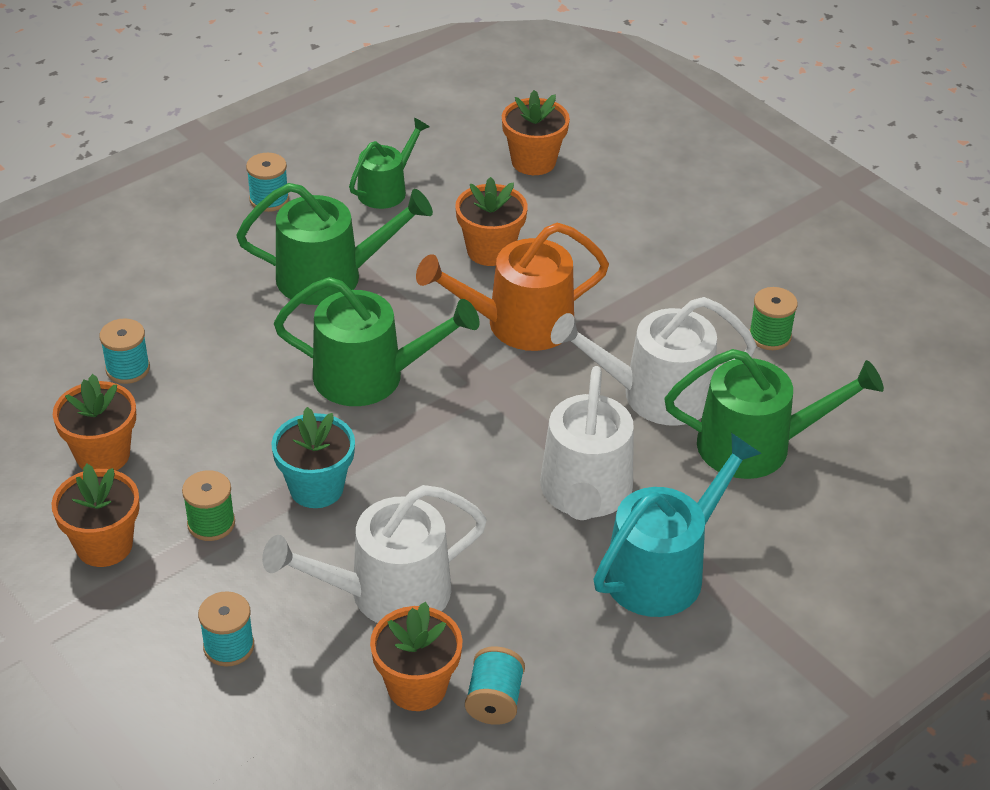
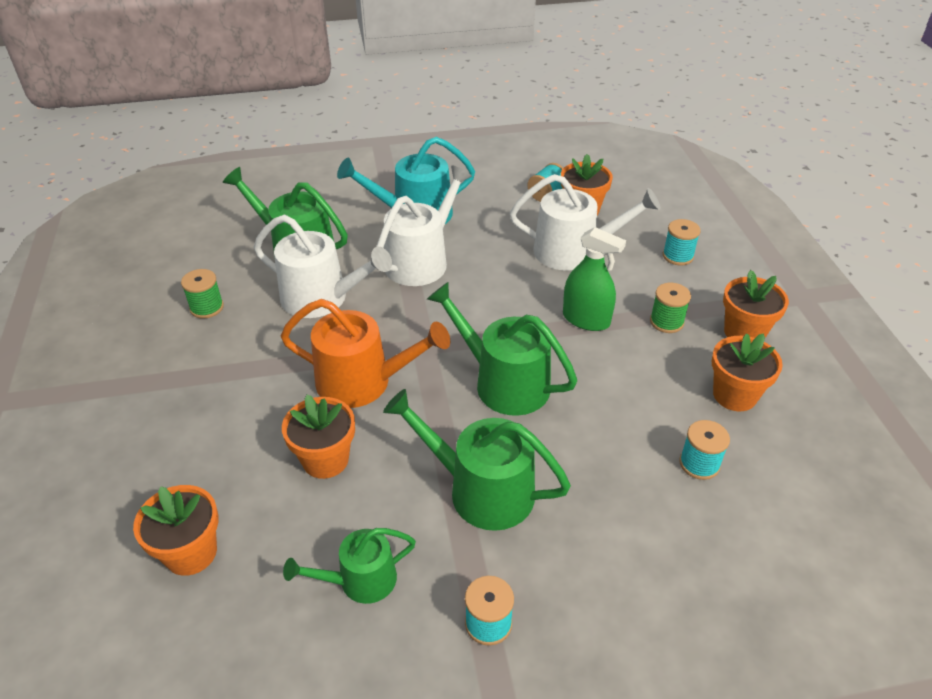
camera: 150 degrees left, 0 degrees up
turquoise flower pot [271,407,355,508] -> green spray bottle [563,227,626,331]

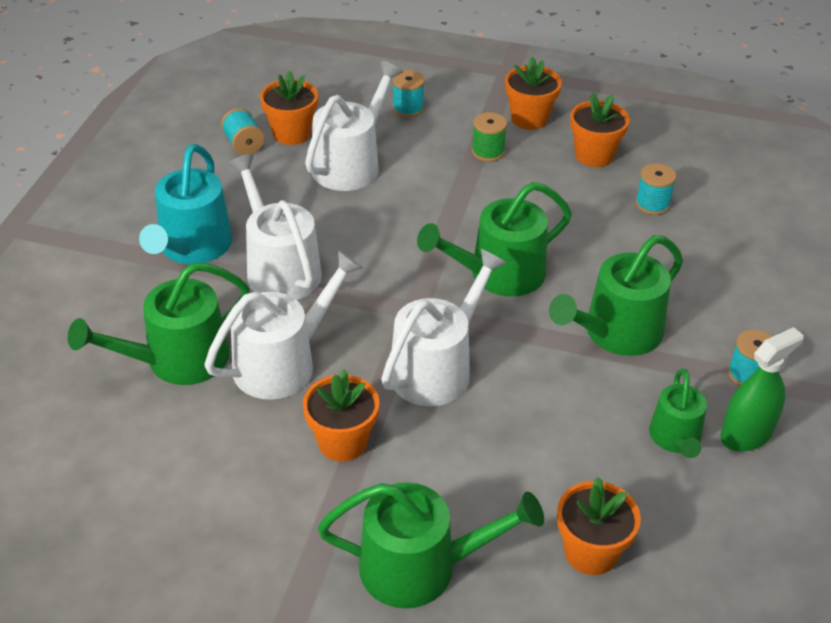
camera: 65 degrees left, 0 degrees up
green spool [181,269,224,319] -> none
orange watering can [281,299,450,408] -> white watering can [381,249,507,406]
orange flower pot [282,395,355,479] -> orange flower pot moved to [303,369,380,462]
green spray bottle [563,227,626,331] -> green spray bottle moved to [721,327,804,451]
none -> green watering can [318,482,544,609]

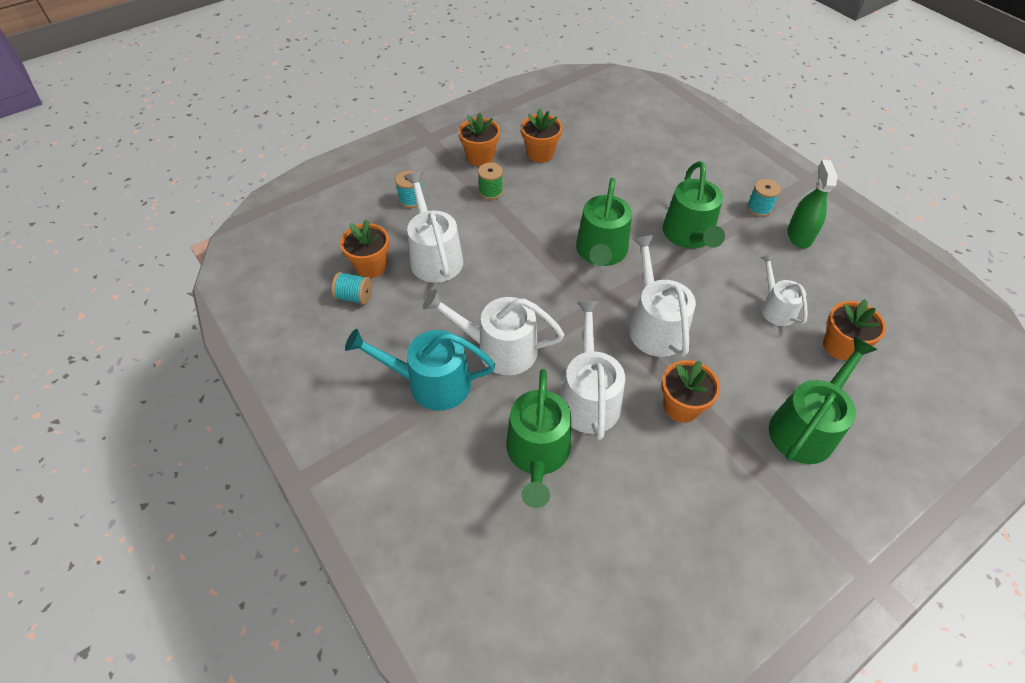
camera: 50 degrees left, 10 degrees up
turquoise watering can [139,144,233,264] -> turquoise watering can turned 135 degrees clockwise [345,329,495,411]
turquoise spool [635,163,677,215] -> none
green watering can [649,369,707,458] -> none
none -> white watering can [761,254,808,326]

